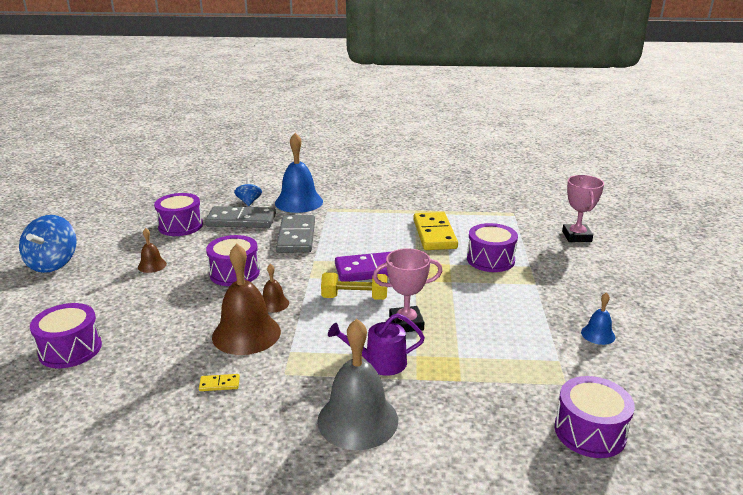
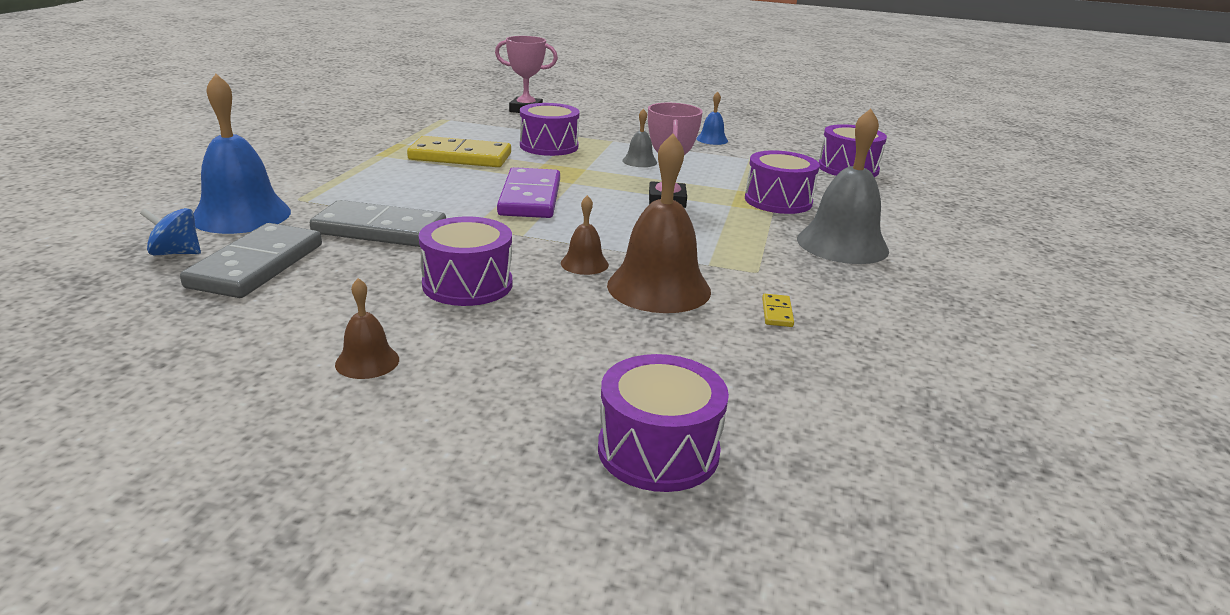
camera: 80 degrees left, 0 degrees up
blue spinning top [19,215,77,273] -> none
purple drum [154,193,203,236] -> purple drum moved to [745,150,820,214]
yellow dumbbell [321,272,388,300] -> none
purple watering can [328,313,425,376] -> none
none -> grey bell [622,109,657,167]

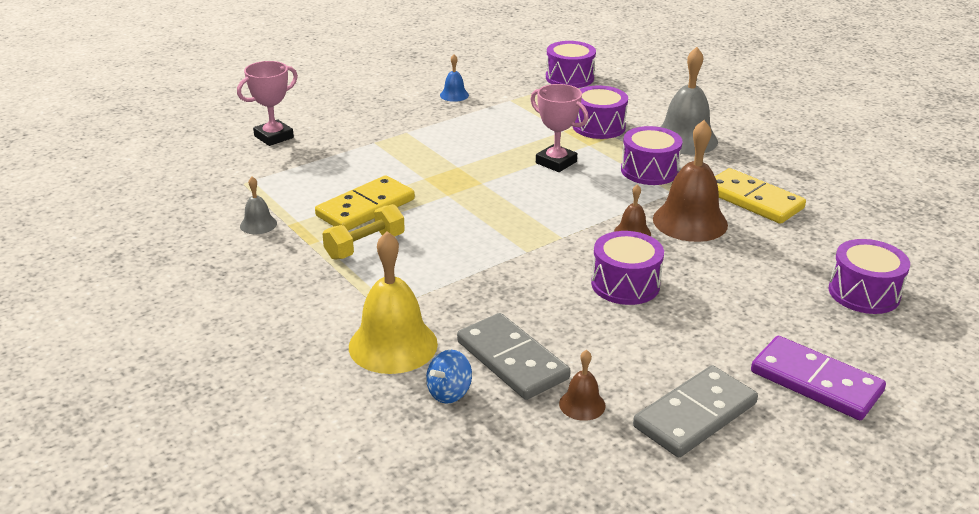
camera: 50 degrees left, 5 degrees up
blue bell [194,74,291,234] -> yellow bell [349,231,438,374]
grey domino [310,200,446,247] -> grey domino moved to [633,365,758,457]
brown bell [335,278,399,379] -> brown bell moved to [559,350,606,421]
purple domino [497,167,560,218] -> purple domino moved to [751,336,886,420]
purple drum [520,103,580,156] -> purple drum moved to [621,126,683,185]
grey bell [622,109,657,167] -> grey bell moved to [240,177,277,234]
yellow domino [762,294,794,327] -> yellow domino [715,168,806,224], size x2.50
none -> yellow dumbbell [322,204,405,260]

